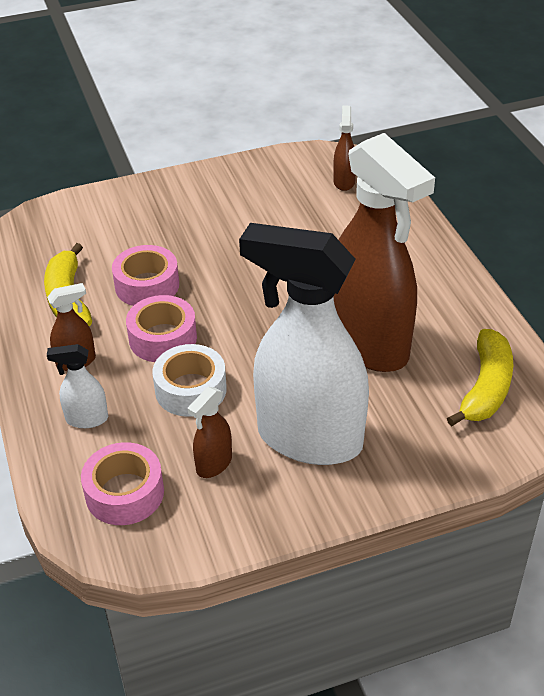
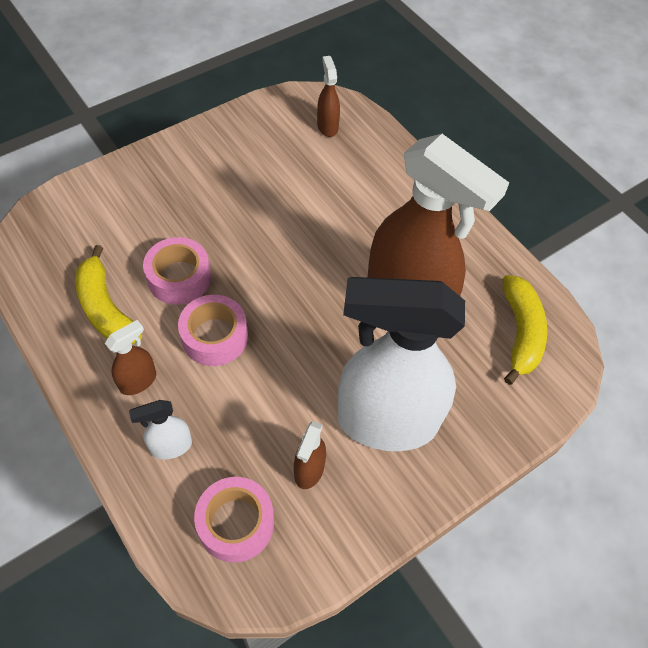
camera: 20 degrees left, 15 degrees up
white tape [152,344,227,417] -> none

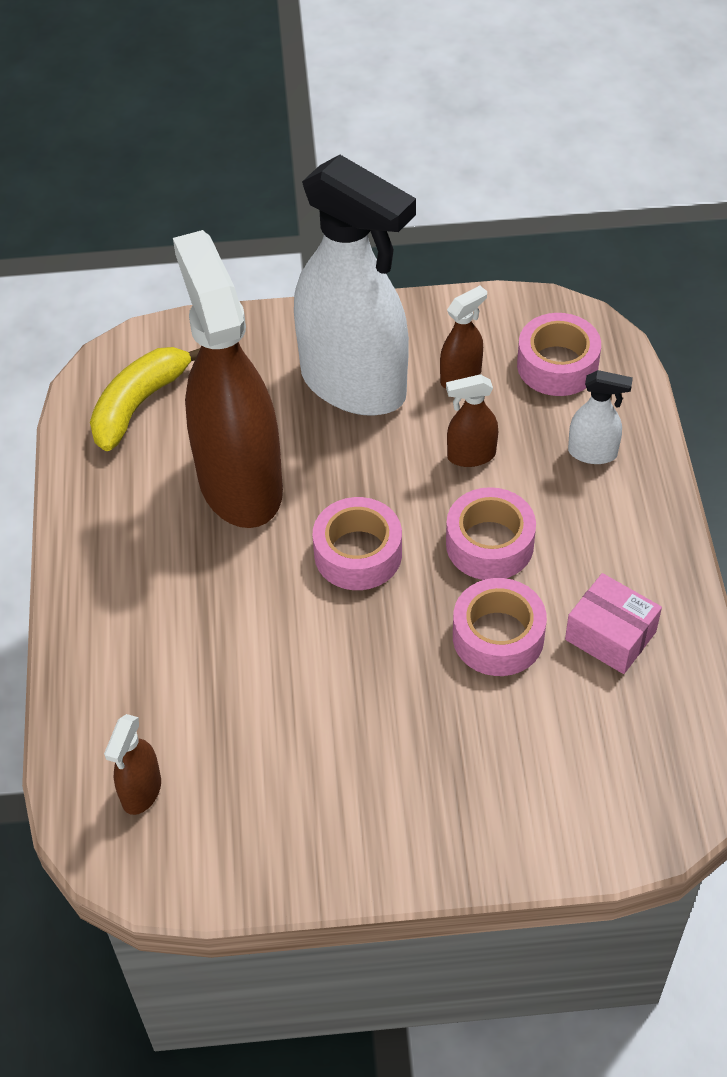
camera: 145 degrees left, 5 degrees down
yellow banana [75,245,142,344] -> pink box [565,573,662,674]
brown spray bottle [105,320,156,395] -> brown spray bottle moved to [446,374,498,467]
none -> pink tape [312,497,402,590]

